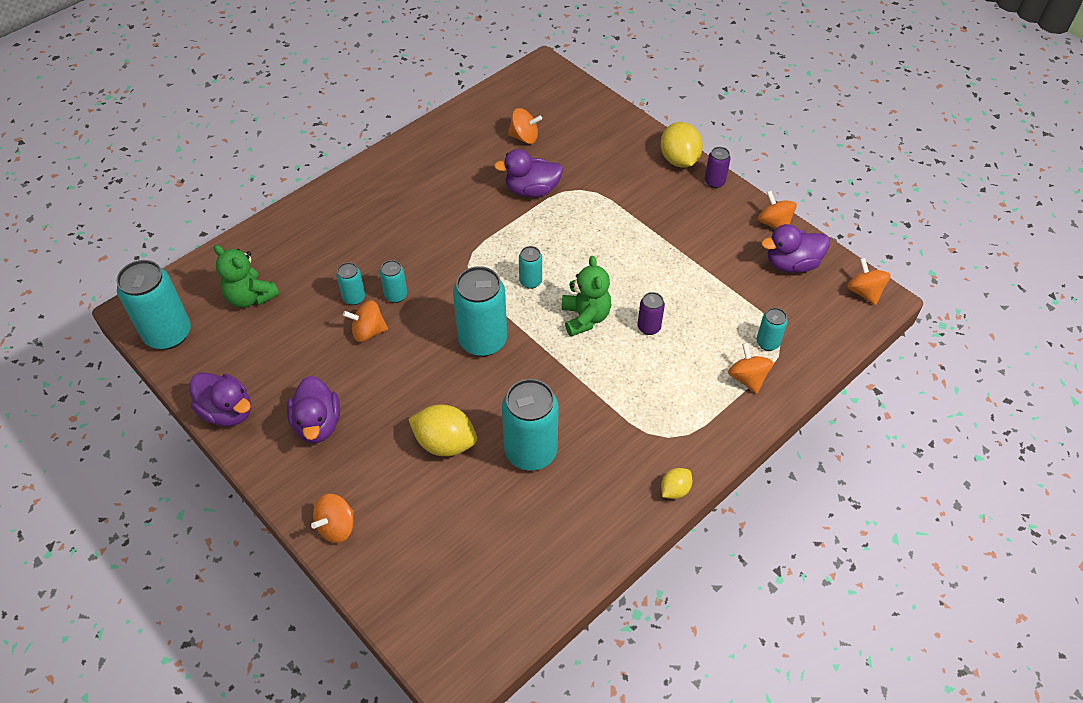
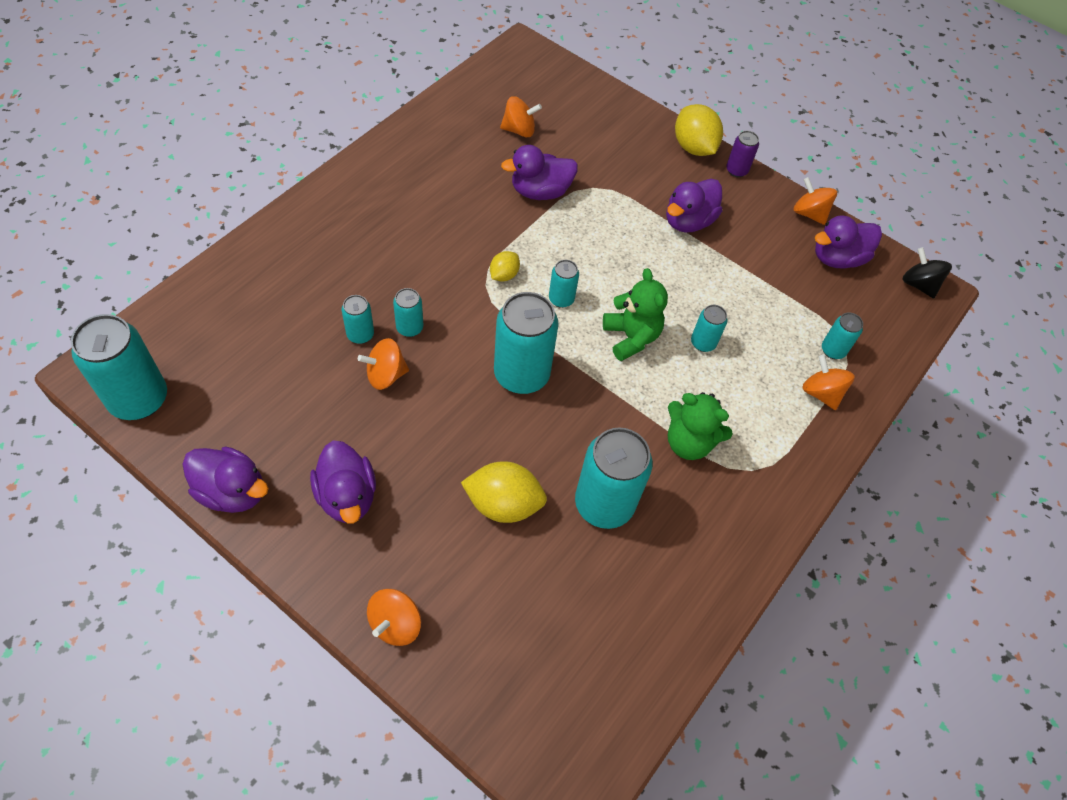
camera: 15 degrees left, 5 degrees up
green teddy bear [214,245,279,308] -> green teddy bear moved to [668,392,733,460]
purple can [637,292,665,335] -> turquoise can [691,305,728,352]
yellow lemon [661,468,692,499] -> yellow lemon moved to [490,251,520,281]
orange spinning top [847,258,891,305] -> black spinning top [902,247,952,298]
none -> purple duck [666,179,722,233]

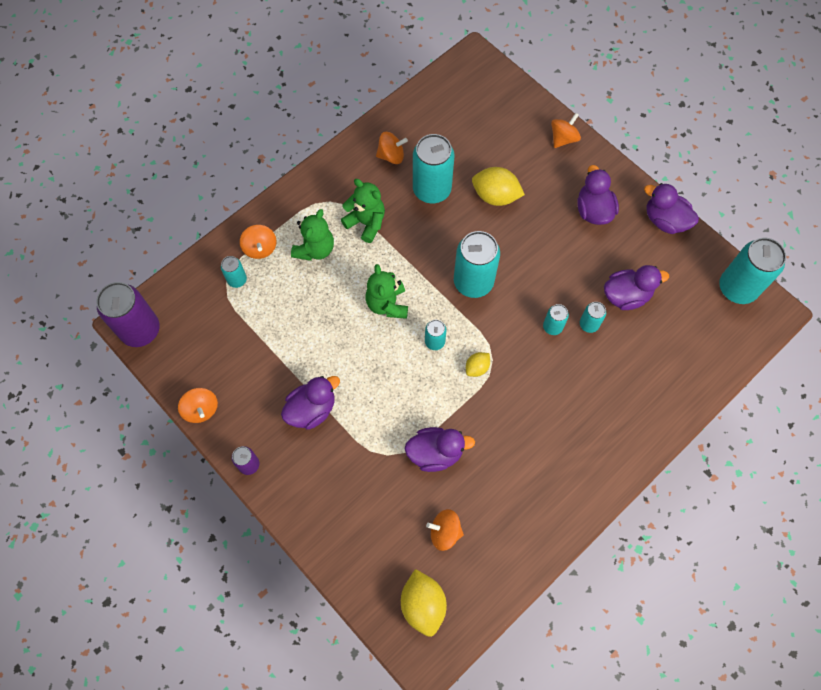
camera: 165 degrees left, 10 degrees up
orange spinning top [358,338,409,390] -> orange spinning top moved to [376,132,408,164]
yellow lemon [675,104,723,156] -> yellow lemon moved to [401,569,447,637]
turquoise can [691,305,728,352] -> none
purple duck [815,215,882,269] -> purple duck moved to [604,265,669,310]
black spinning top [902,247,952,298] -> purple can [96,282,160,347]
none -> green teddy bear [291,209,334,261]

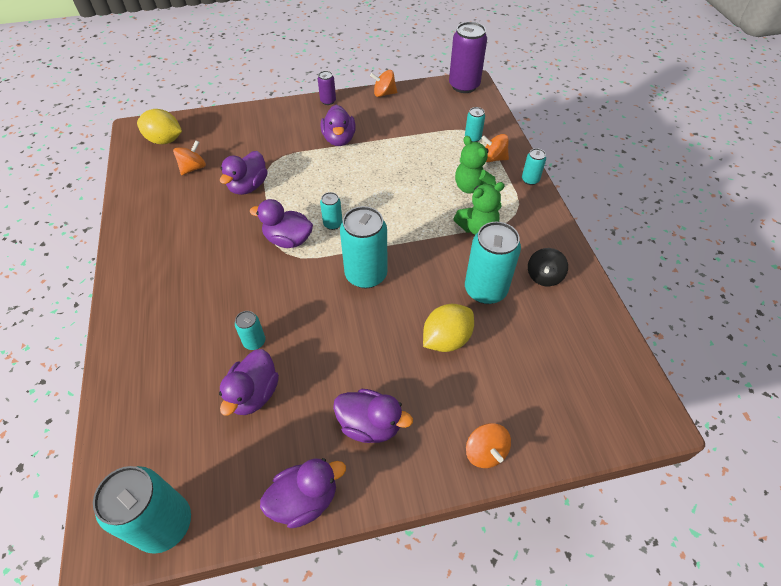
camera: 120 degrees right, 15 degrees down
green teddy bear [366,264,408,319] -> none
orange spinning top [376,132,408,164] -> black spinning top [528,248,568,286]
yellow lemon [466,352,490,377] -> purple duck [250,199,313,248]
turquoise can [543,304,569,335] -> turquoise can moved to [522,148,546,185]

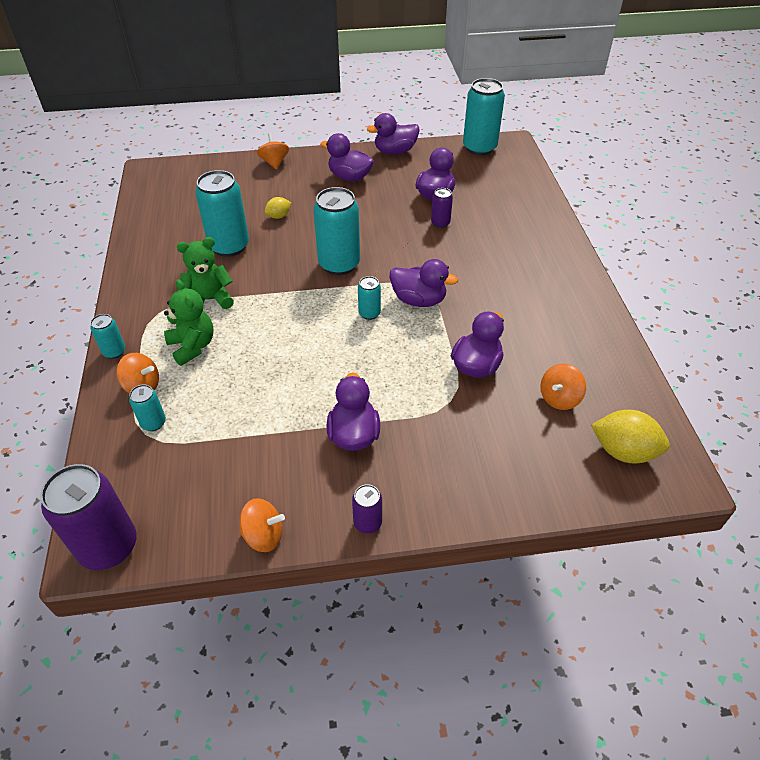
camera: 175 degrees left, 5 degrees down
turquoise can [235,311,265,350] -> purple can [431,188,453,228]
yellow lemon [423,304,474,352] -> yellow lemon [265,197,291,219], size x0.55
black spinning top [528,248,568,286] -> none

